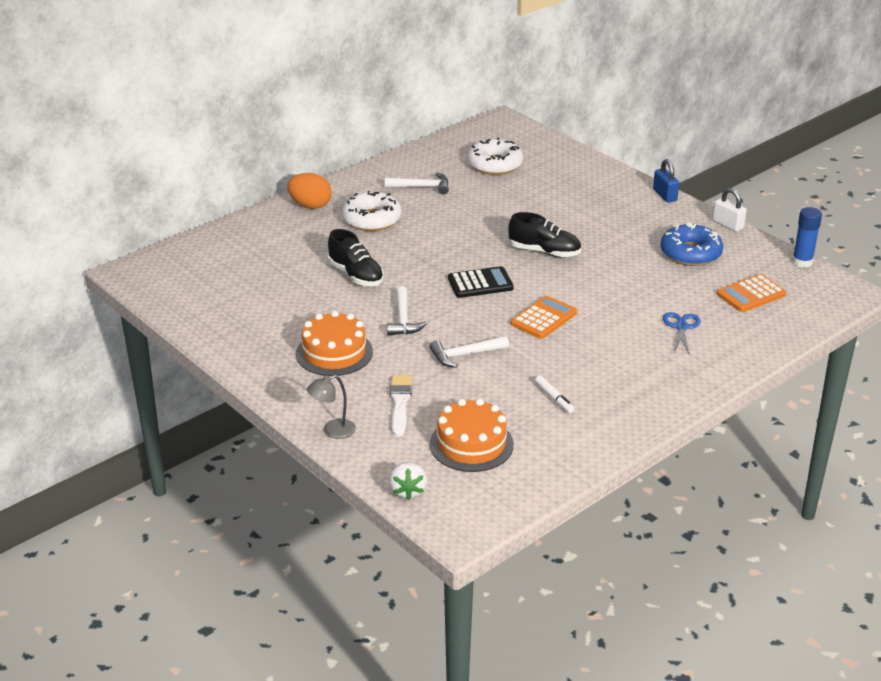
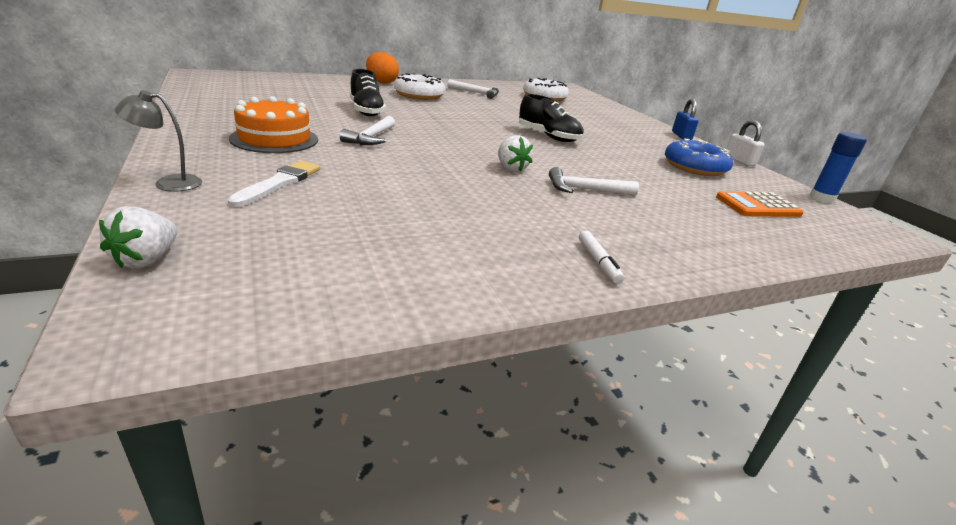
camera: 15 degrees right, 5 degrees down
white hammer [430,336,509,368] -> white hammer moved to [549,167,639,196]
orange cake [430,398,514,472] -> none
black calculator [448,266,514,298] -> none
orange calculator [511,296,577,339] -> white strawberry [498,135,533,172]
white marker [535,376,575,413] -> white marker moved to [579,230,624,284]
blue scissors [663,312,701,354] -> none

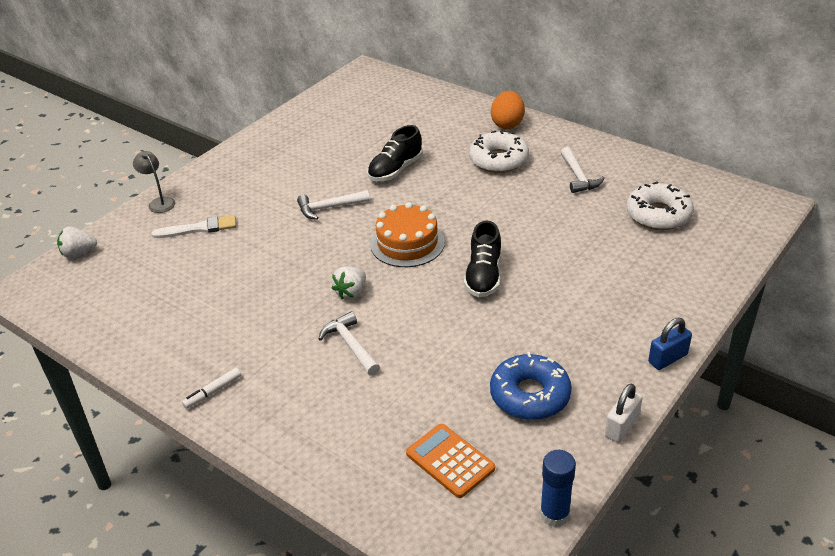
camera: 65 degrees right, 10 degrees up
orange cake [229,96,318,153] -> orange cake moved to [370,202,445,267]

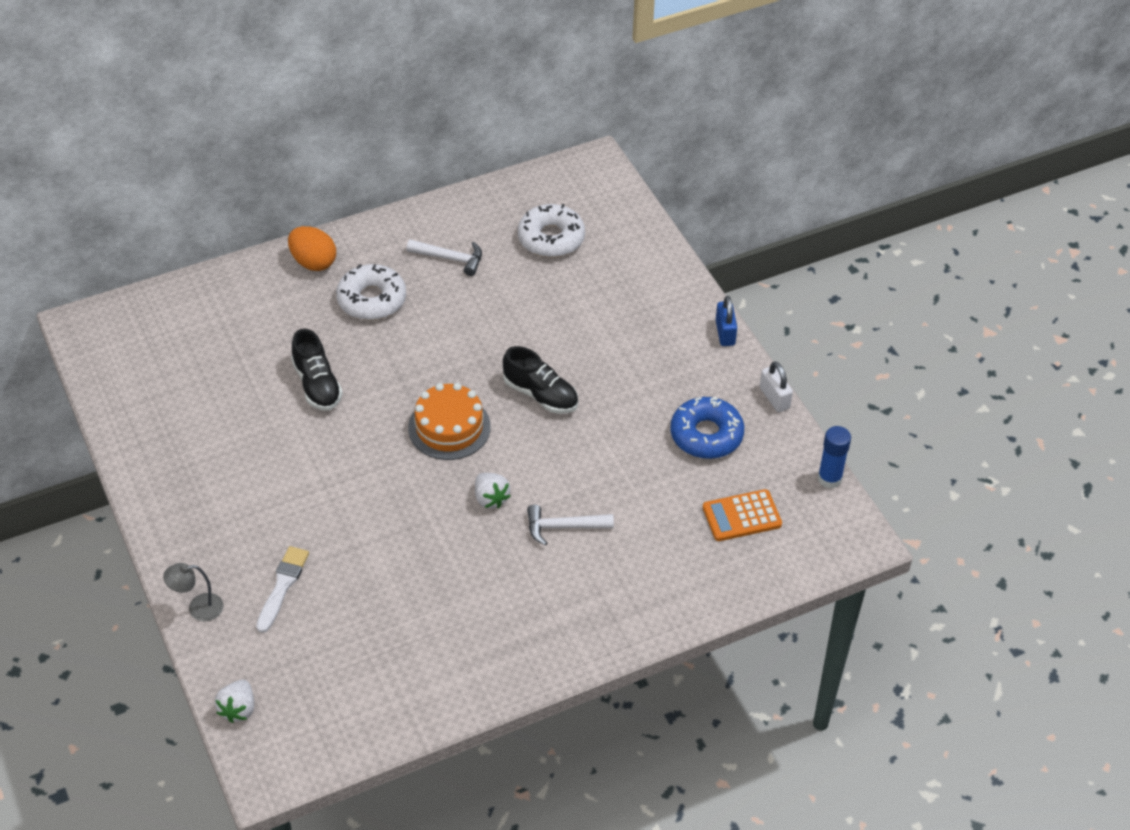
camera: 65 degrees left, 10 degrees up
white marker [182,368,241,409] -> none
white hammer [297,190,370,220] -> none

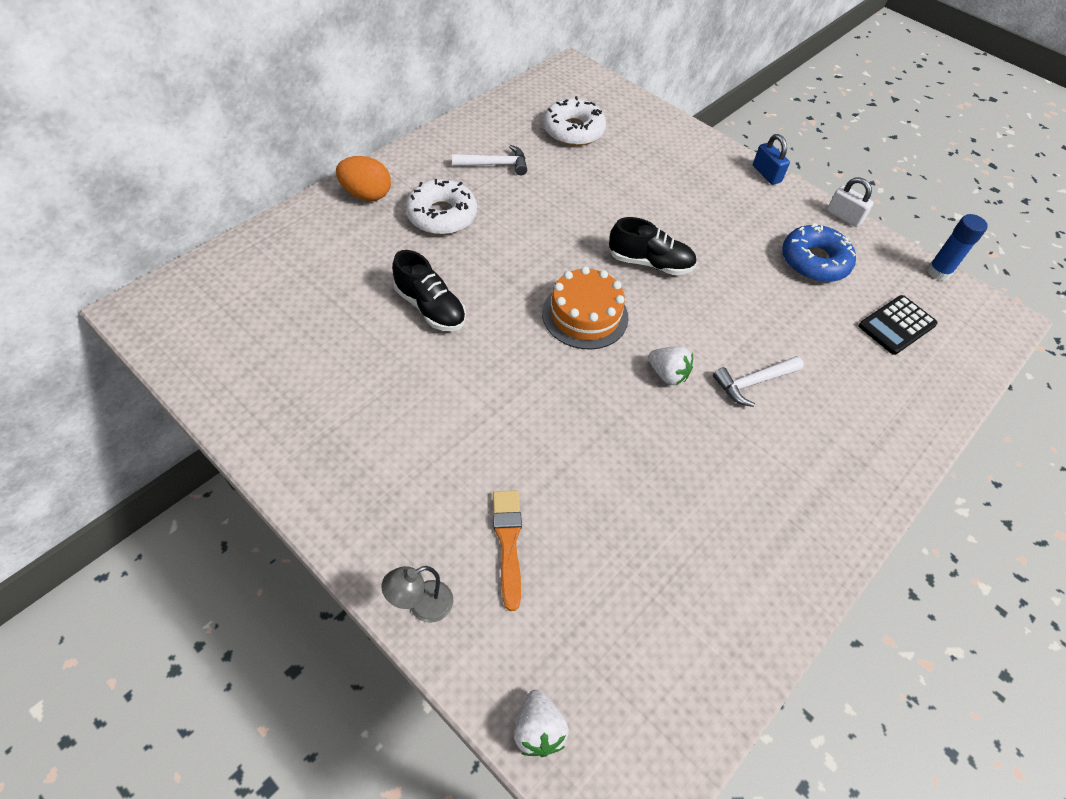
camera: 25 degrees left, 5 degrees up
white brush [256,546,309,633] -> orange brush [493,490,522,611]
orange calculator [703,489,782,541] -> black calculator [859,295,938,355]

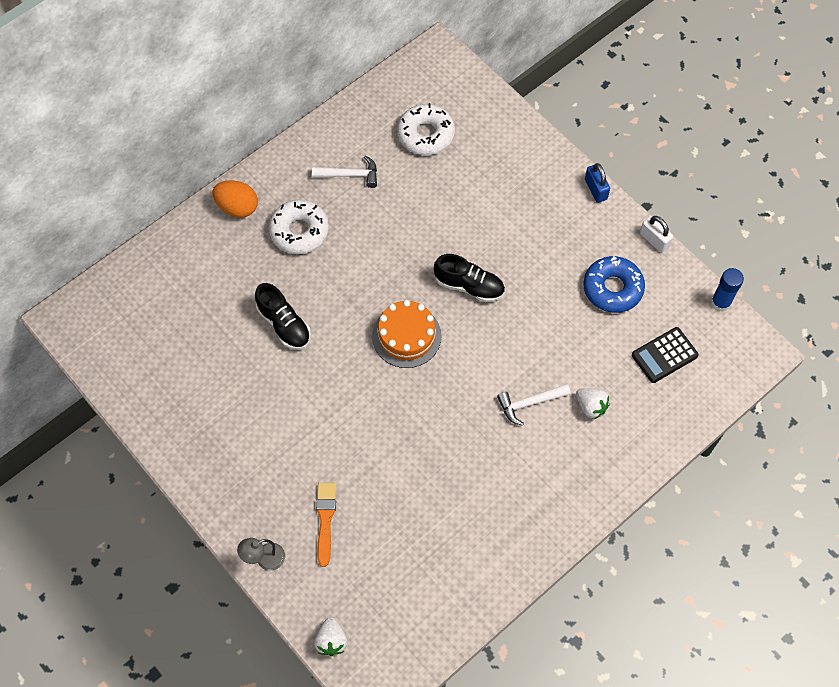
camera: 10 degrees right, 10 degrees up
white strawberry [648,346,693,385] -> white strawberry moved to [576,388,610,419]

